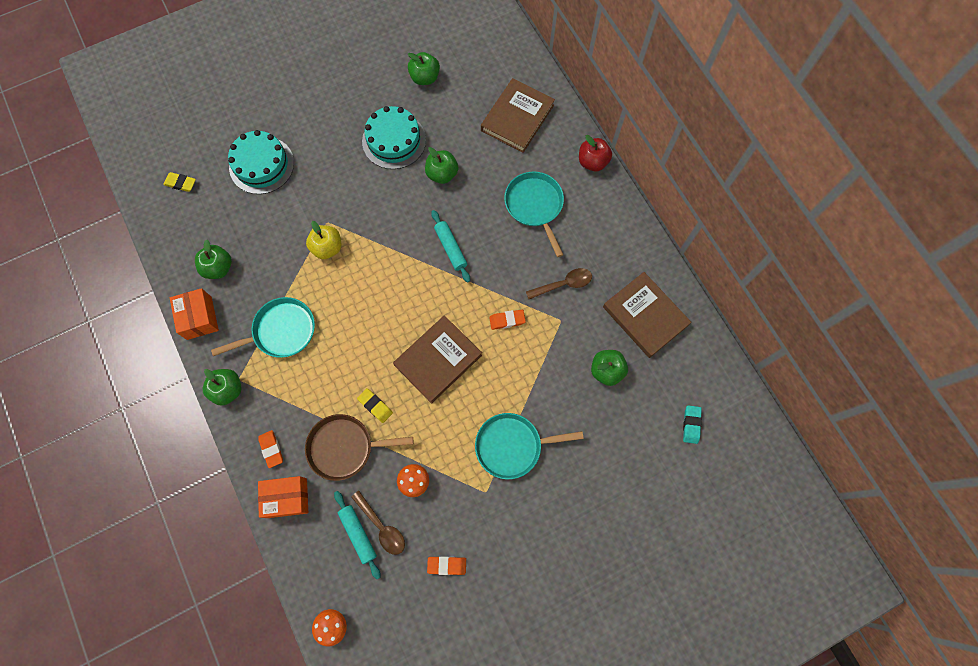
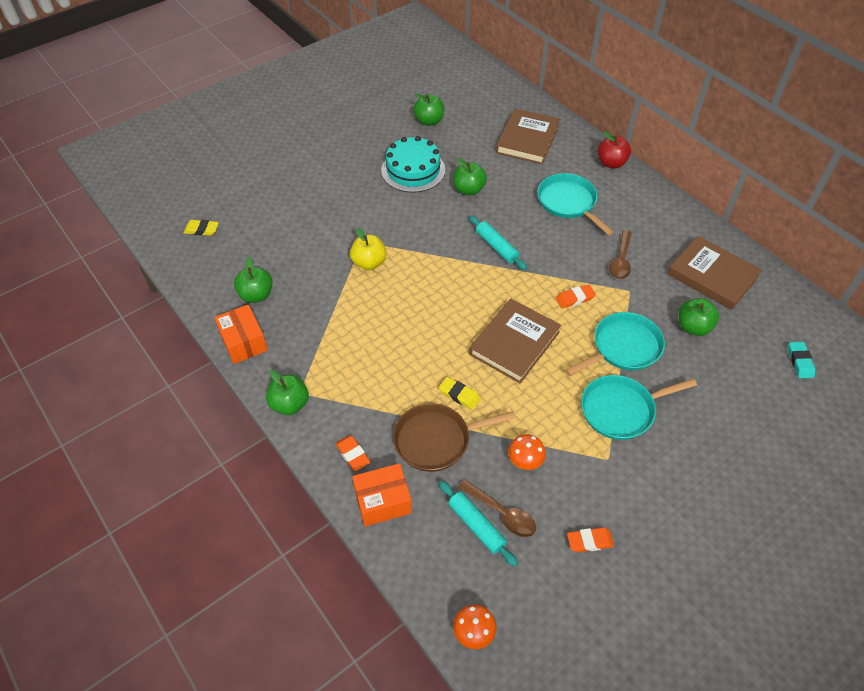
camera: 10 degrees left, 20 degrees down
turquoise pan [211,297,315,358] -> turquoise pan moved to [565,312,665,376]
turquoise cake [228,130,294,194] -> none
brown spoon [526,268,592,299] -> brown spoon turned 135 degrees clockwise [609,230,632,279]

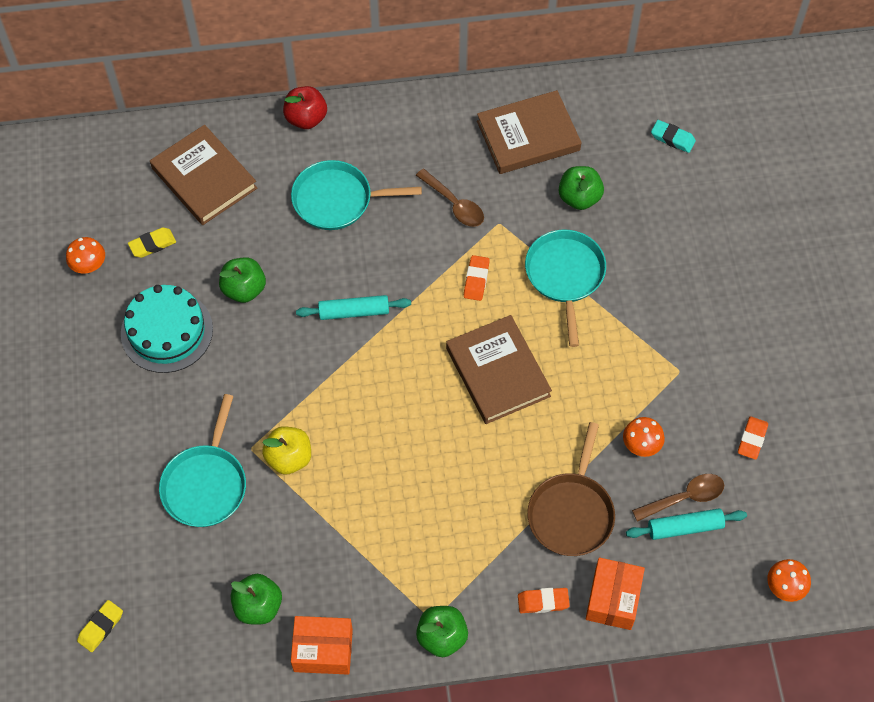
camera: 60 degrees left, 10 degrees up
green apple [413,93,444,126] -> orange mushroom [66,237,105,274]
yellow eraser [439,377,481,410] -> yellow eraser moved to [128,227,176,258]
turquoise pan [581,375,697,440] -> turquoise pan moved to [159,394,246,527]

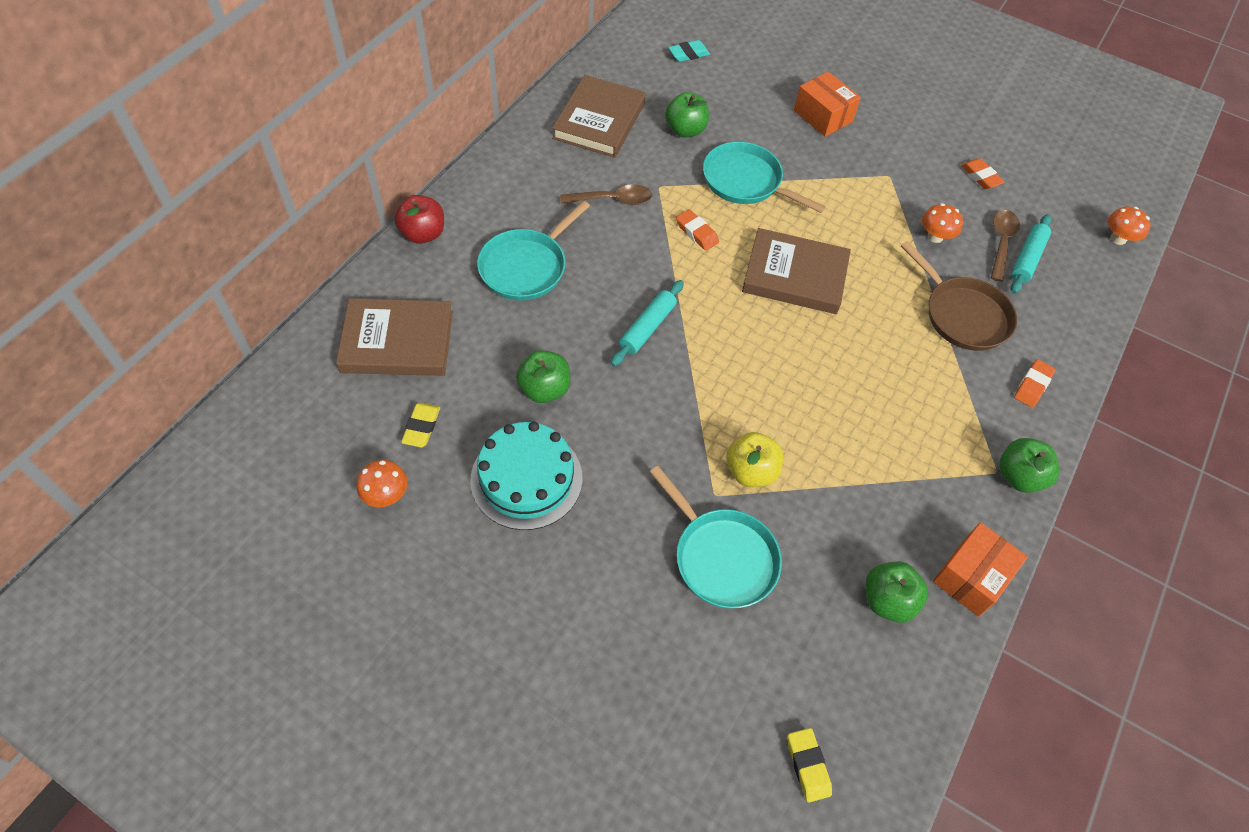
camera: 55 degrees left, 5 degrees down
orange box [586,558,645,630] -> orange box moved to [794,71,861,137]

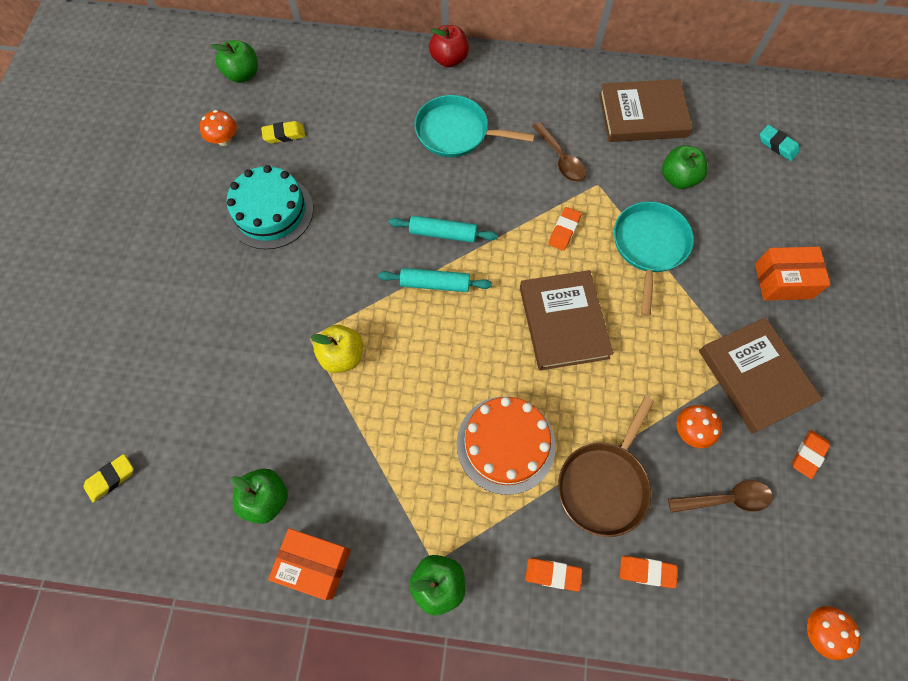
camera: 70 degrees right, 10 degrees up
brown book [336,298,453,376] -> brown book moved to [699,317,822,434]
green apple [516,350,571,403] -> green apple moved to [211,40,258,83]
turquoise pan [650,466,782,608] -> none
orange box [794,71,861,137] -> orange box turned 60 degrees clockwise [755,247,831,301]
turquoise rolling pin [1011,214,1051,294] -> turquoise rolling pin moved to [378,268,492,292]
none -> orange cake [457,396,556,495]
none -> orange eraser [620,556,677,588]

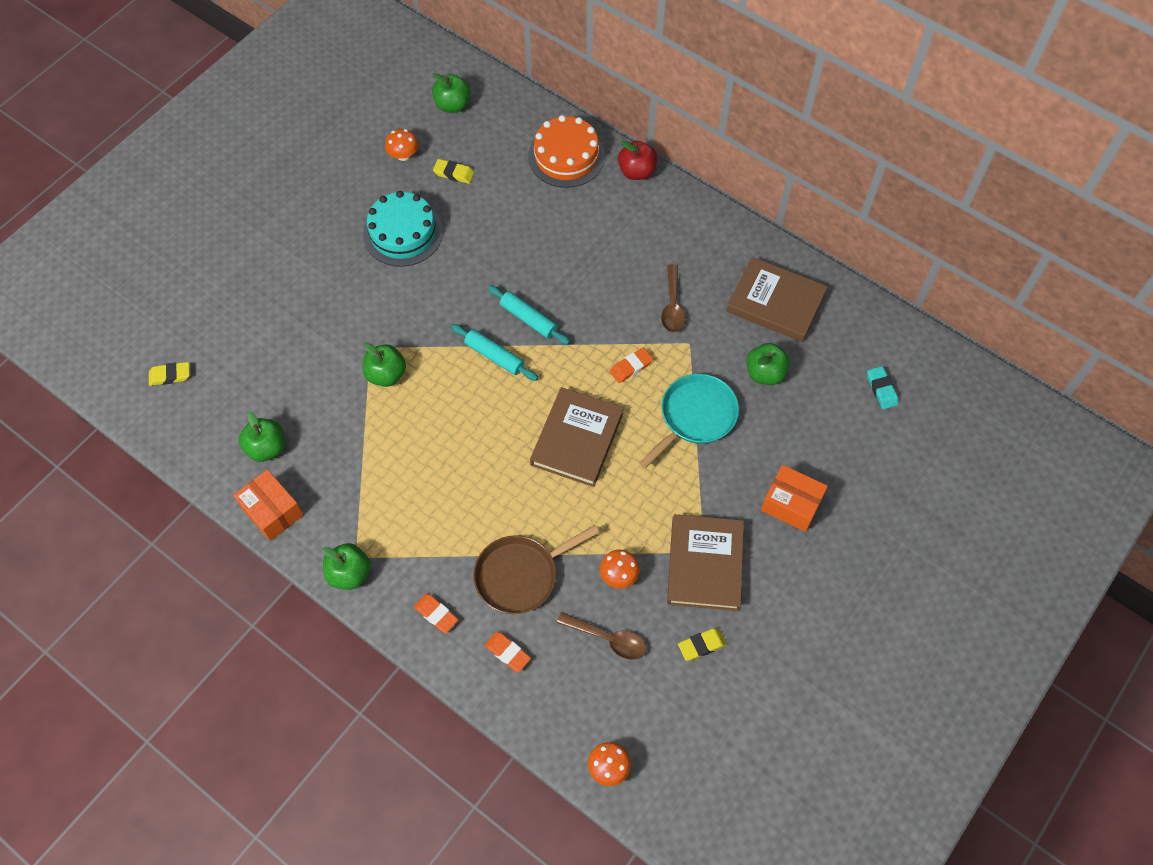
camera: 30 degrees right, 5 degrees down
yellow apple [311,325,363,373] -> green apple [362,342,406,387]
turquoise pan [415,95,535,157] -> none
orange cake [457,396,556,495] -> orange cake moved to [528,115,605,188]
orange eraser [792,430,830,479] -> yellow eraser [678,628,727,661]

